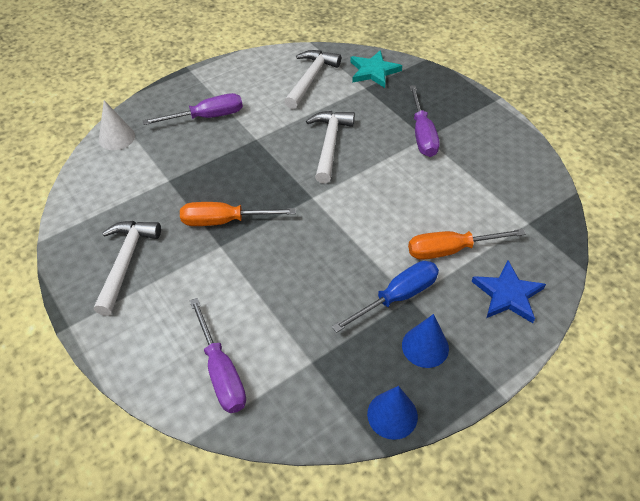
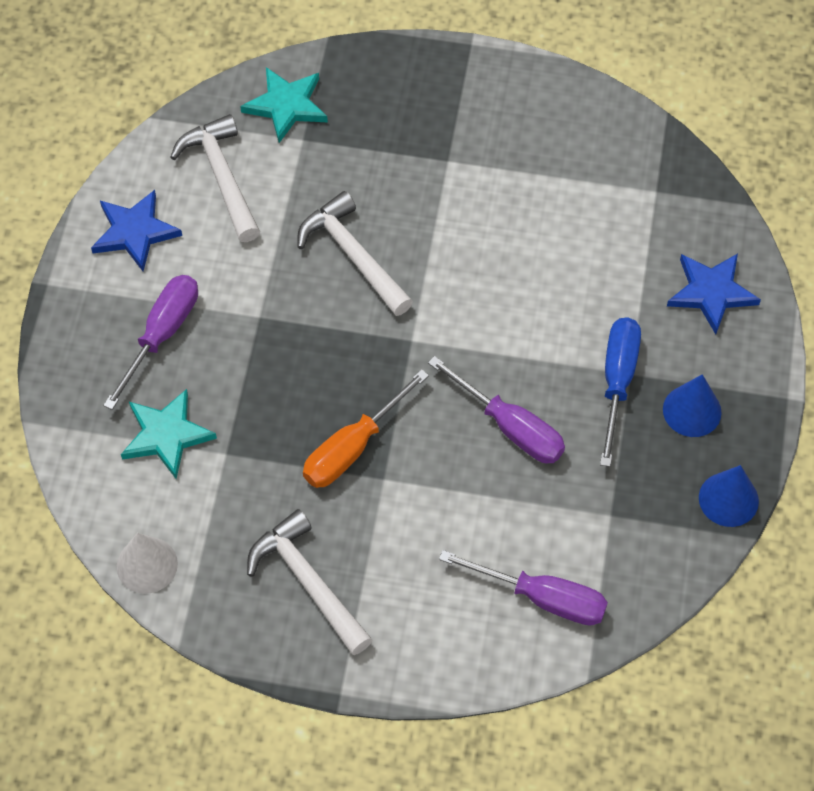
camera: 45 degrees left, 10 degrees up
white cone [99,100,135,150] -> white cone moved to [117,533,178,594]
orange screwdriver [408,229,526,260] -> none
purple screwdriver [409,85,440,157] -> purple screwdriver moved to [428,356,565,463]
none -> blue star [91,190,182,271]
none -> turquoise star [121,389,217,479]

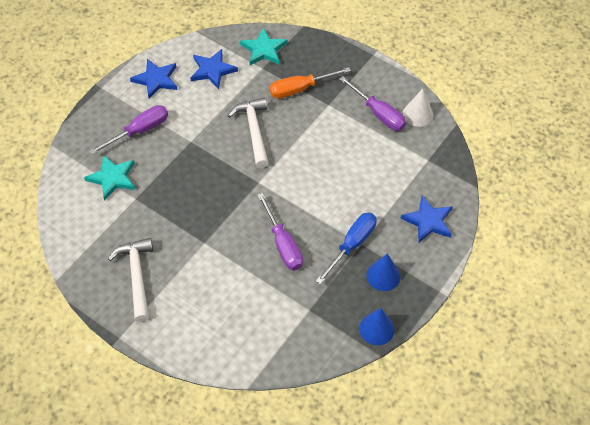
camera: 25 degrees right, 5 degrees down
white cone [117,533,178,594] -> white cone moved to [403,89,433,127]
white hammer [170,114,260,242] -> blue star [190,49,238,89]
orange screwdriver [303,369,429,488] -> orange screwdriver moved to [270,67,351,98]
purple screwdriver [439,550,608,625] -> purple screwdriver moved to [339,76,406,131]

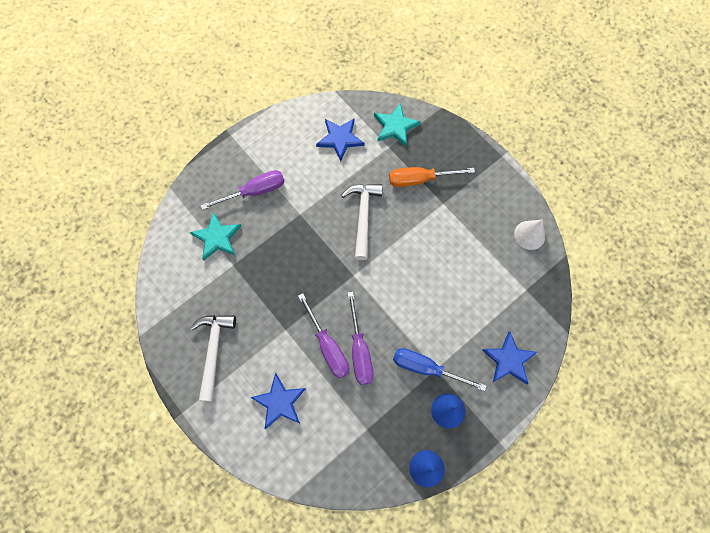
camera: 15 degrees right, 15 degrees up
blue star [130,59,177,99] -> blue star moved to [250,373,306,429]
blue screwdriver [316,213,377,284] -> blue screwdriver turned 120 degrees counterclockwise [393,348,487,391]
purple screwdriver [339,76,406,131] -> purple screwdriver moved to [298,293,349,378]

